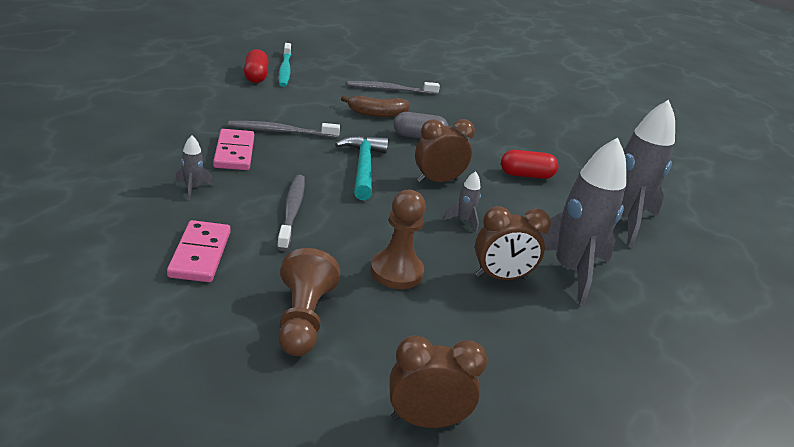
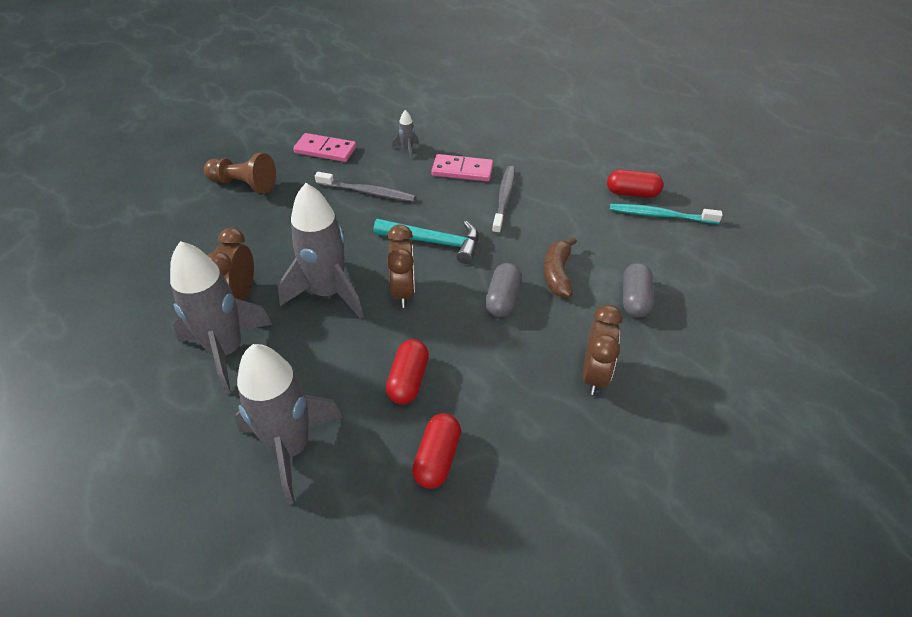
camera: 110 degrees right, 15 degrees up
grey toothbrush [347,81,440,95] -> grey capsule [623,263,654,318]
brown pawn [370,190,426,289] -> none
brown clock [389,335,487,428] -> brown clock moved to [583,305,623,395]
grey rocket [443,171,481,233] -> grey rocket [278,183,363,319], size x2.42
none -> red capsule [412,413,461,489]

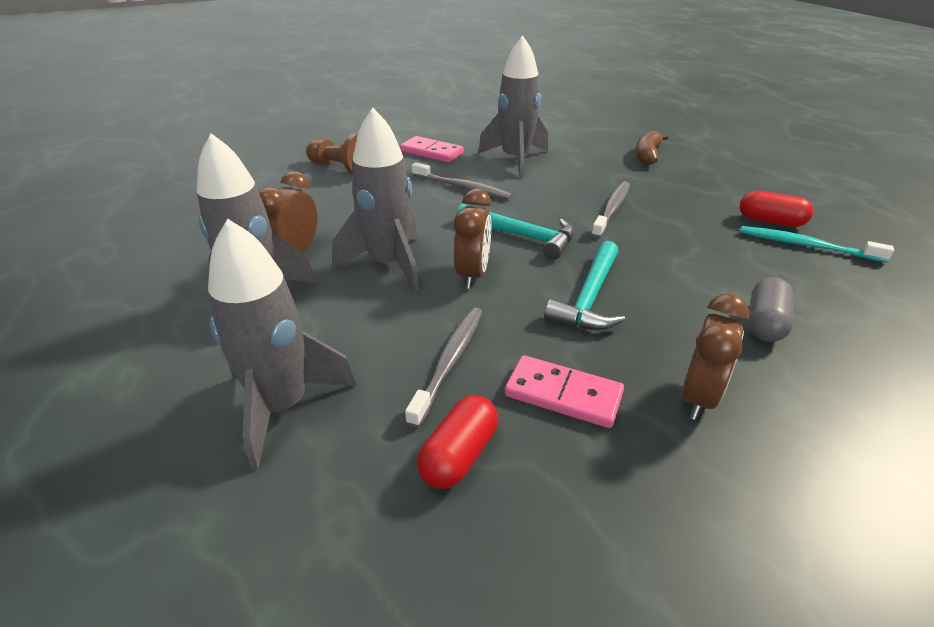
camera: 15 degrees right, 10 degrees down
red capsule [386,339,429,404] -> grey toothbrush [405,307,482,428]
grey rocket [392,110,419,159] -> grey rocket [478,35,548,178], size x2.42
pink domino [431,154,493,182] -> pink domino moved to [505,355,624,428]
grey capsule [485,263,522,317] -> turquoise hammer [544,241,625,330]
brown banana [544,237,577,297] -> brown banana moved to [635,131,669,165]

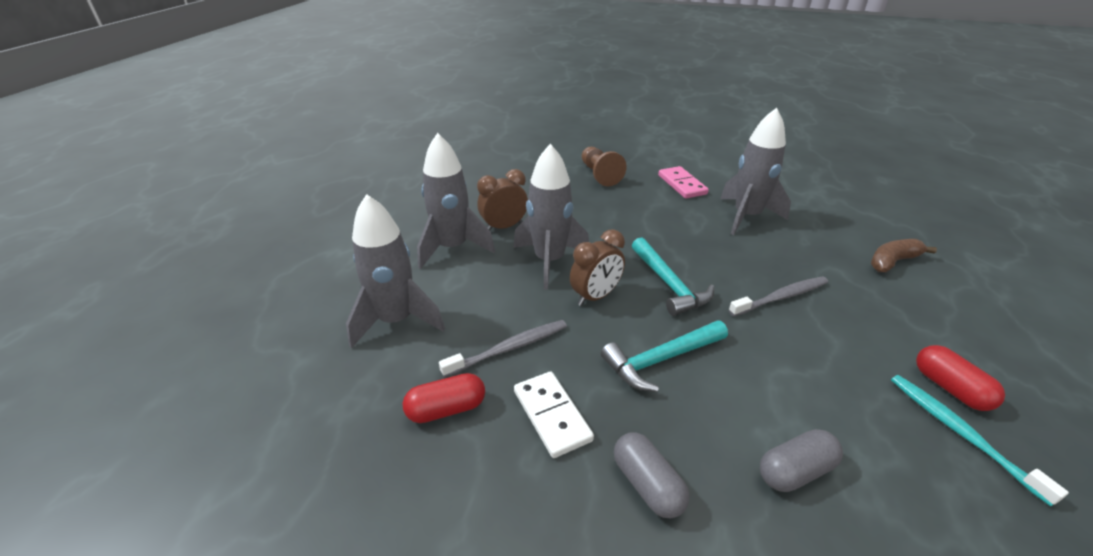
camera: 40 degrees right, 0 degrees up
grey toothbrush [412,162,512,200] -> none
pink domino [505,355,624,428] -> white domino [514,371,594,458]
brown clock [681,293,750,420] -> grey capsule [614,433,690,518]

